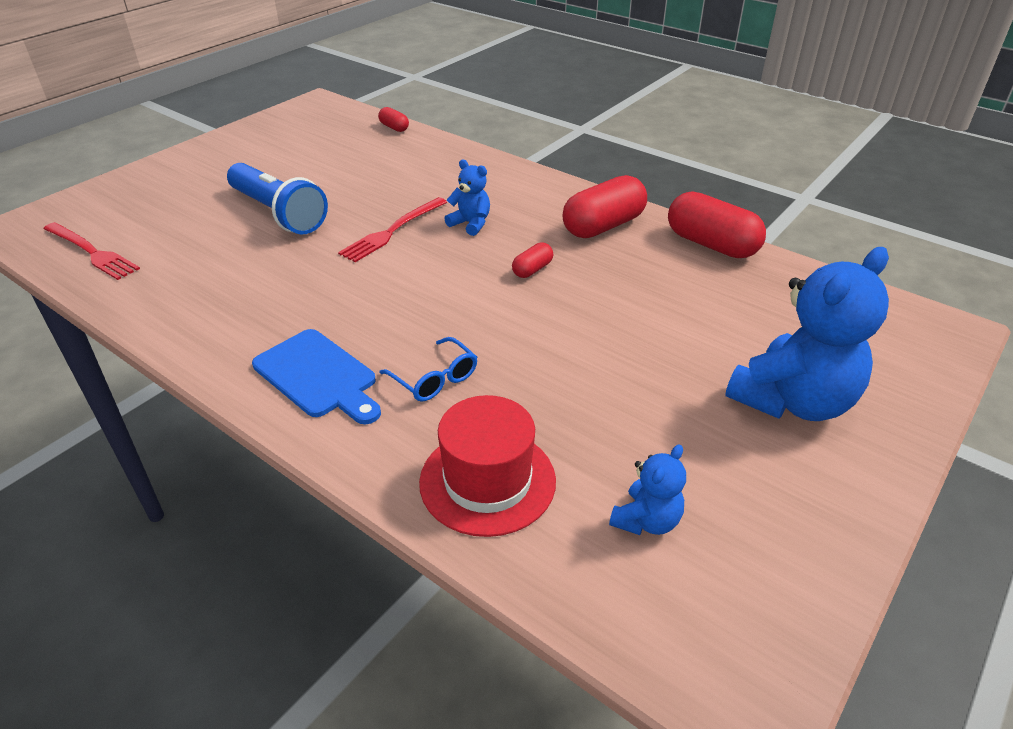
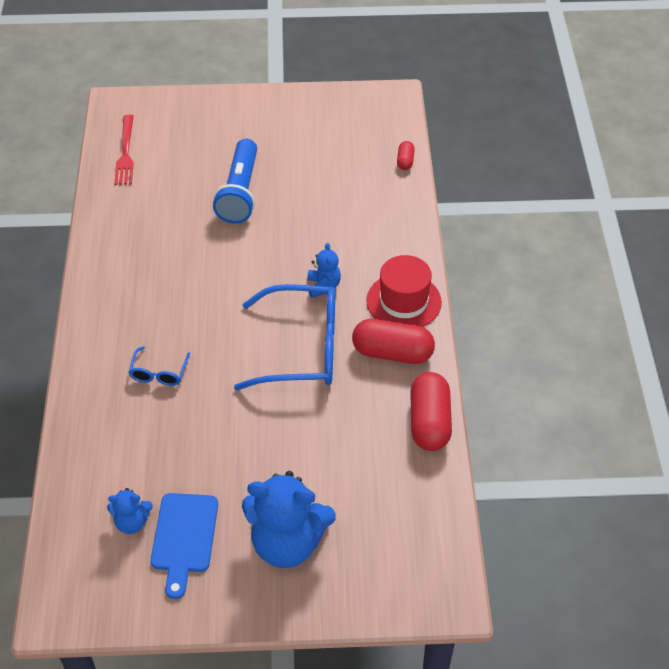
camera: 50 degrees right, 10 degrees up
blue cutting board [252,329,381,424] -> blue cutting board moved to [151,493,218,599]
red fork [338,197,447,262] -> none
red hat [419,395,556,537] -> red hat moved to [366,255,442,327]
red capsule [512,242,553,278] -> blue glasses [234,284,335,390]

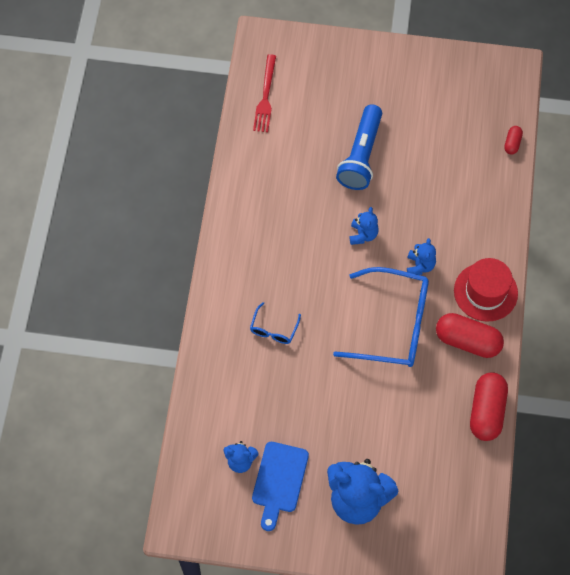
camera: 10 degrees right, 15 degrees up
none -> blue teddy bear [350,207,379,245]

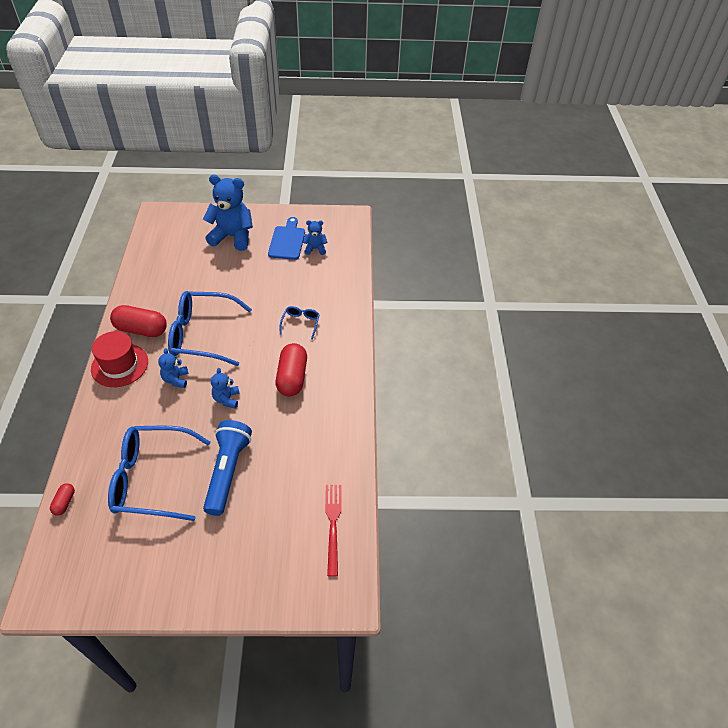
camera: 170 degrees right, 15 degrees down
red capsule [470,372,508,441] -> red capsule moved to [275,343,307,396]
none -> blue glasses [108,426,211,521]

